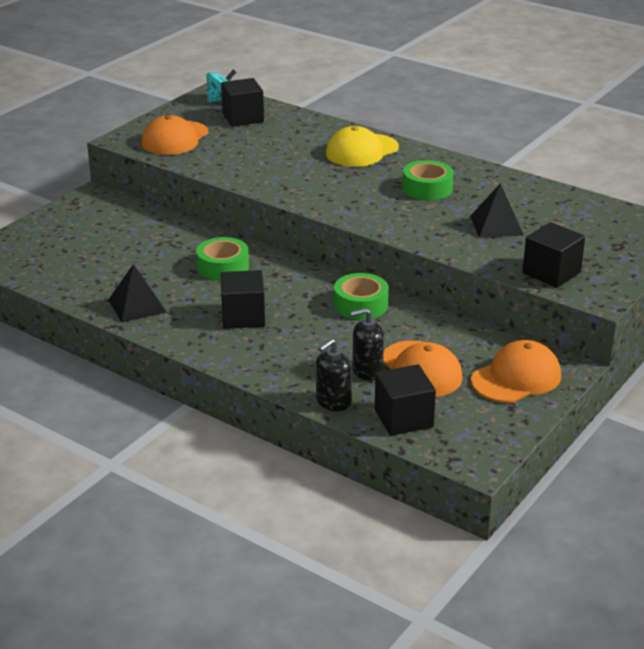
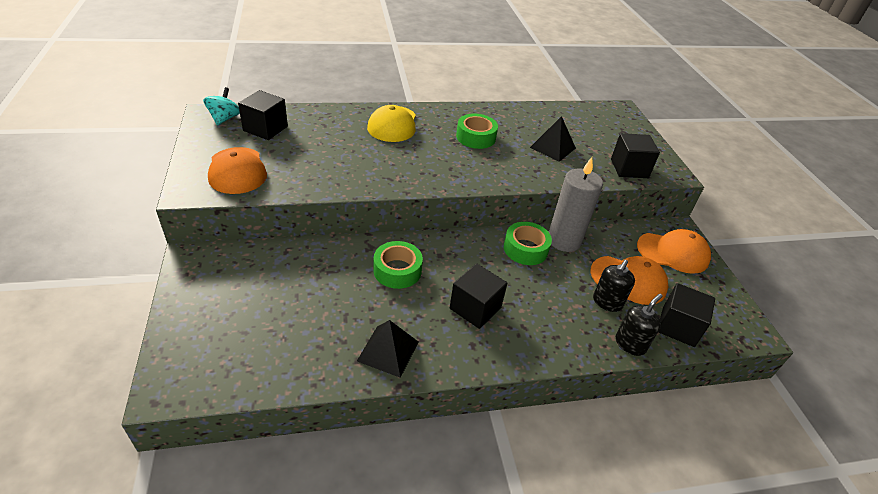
camera: 50 degrees left, 10 degrees up
black soap dispenser [316,339,352,411] -> black soap dispenser turned 135 degrees counterclockwise [616,294,663,356]
orange cap [471,340,561,403] -> orange cap turned 90 degrees clockwise [637,229,711,274]
none -> grey candle [549,157,603,252]

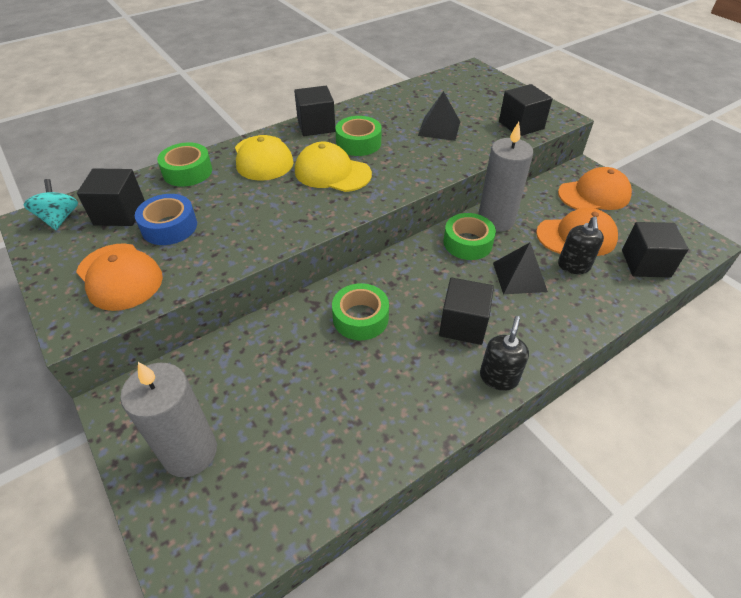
camera: 20 degrees left, 5 degrees up
black pyramid [357,320,418,378] -> black pyramid moved to [493,243,548,294]
black soap dispenser [616,294,663,356] -> black soap dispenser moved to [480,316,529,391]
none -> grey candle [120,362,217,477]
none -> blue tape [135,194,197,245]
none -> green tape [157,142,212,187]
none -> black cube [294,86,335,136]
none -> yellow cap [295,142,372,192]

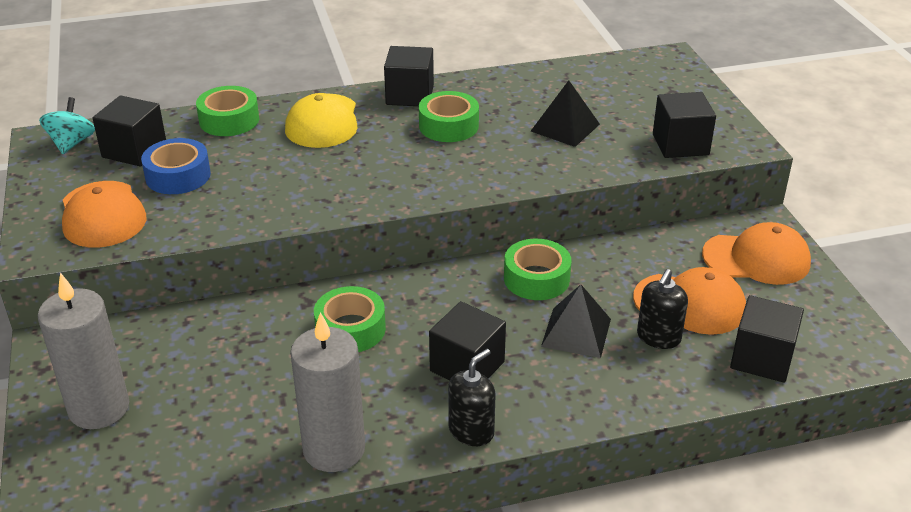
camera: 20 degrees right, 10 degrees down
yellow cap [295,142,372,192] -> none
grey candle [478,122,533,232] -> grey candle moved to [290,312,365,472]

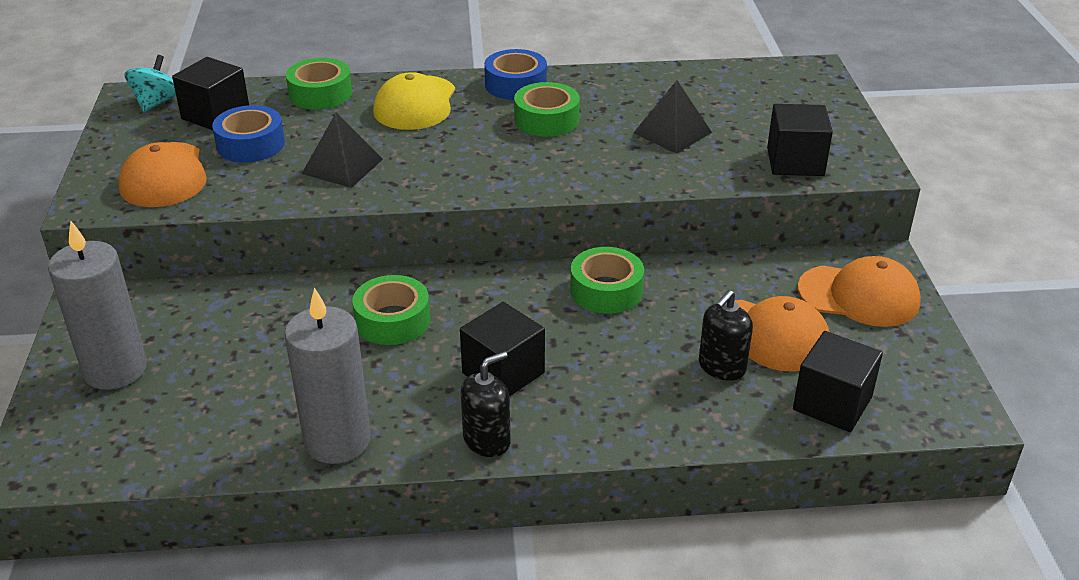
camera: 10 degrees right, 0 degrees up
black cube [384,46,434,106] -> blue tape [484,49,547,100]
black pyramid [541,284,611,358] -> black pyramid moved to [302,112,383,188]

